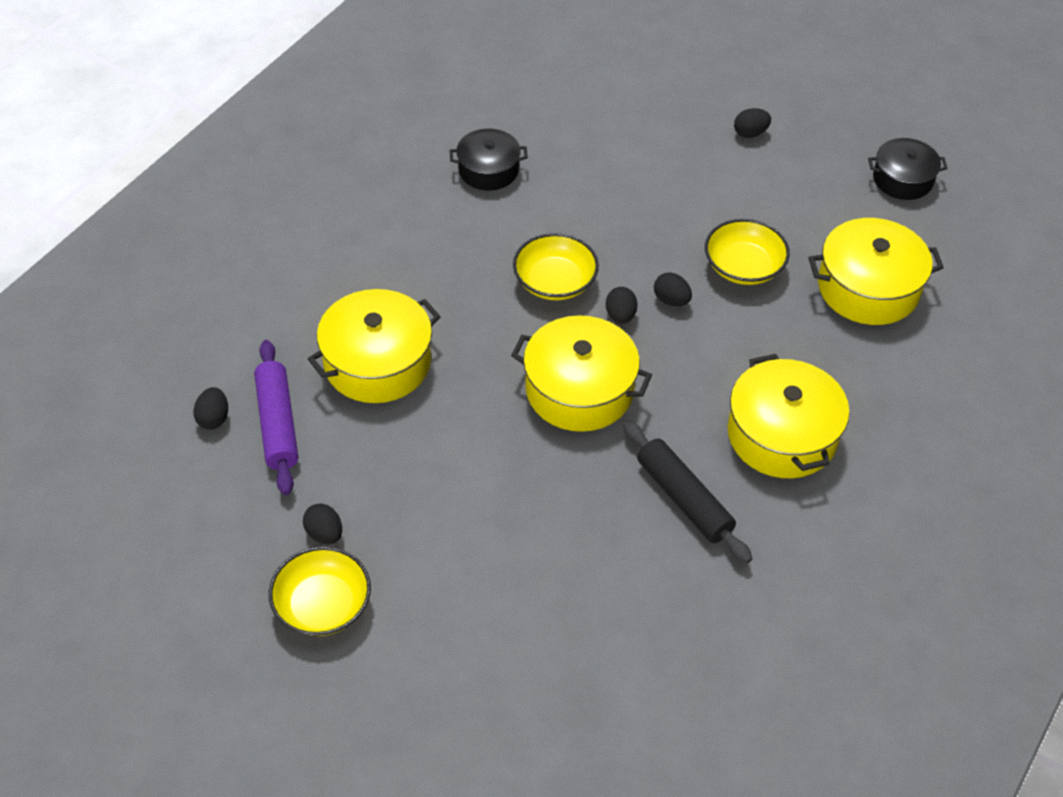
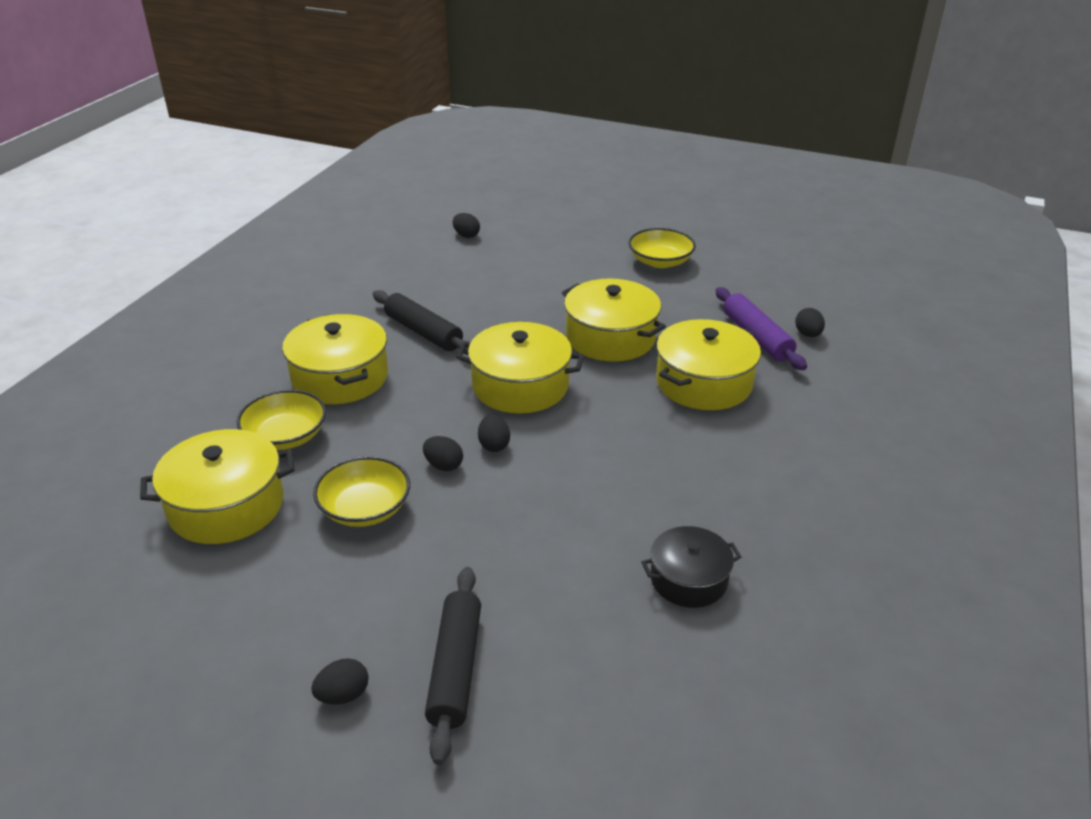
camera: 170 degrees right, 15 degrees down
black egg [303,503,342,544] -> black egg moved to [453,213,480,238]
yellow bowl [513,233,599,300] -> yellow bowl moved to [237,390,326,450]
black pot [868,138,948,200] -> none
none -> black rolling pin [425,567,481,765]
none -> yellow pot [562,279,666,362]

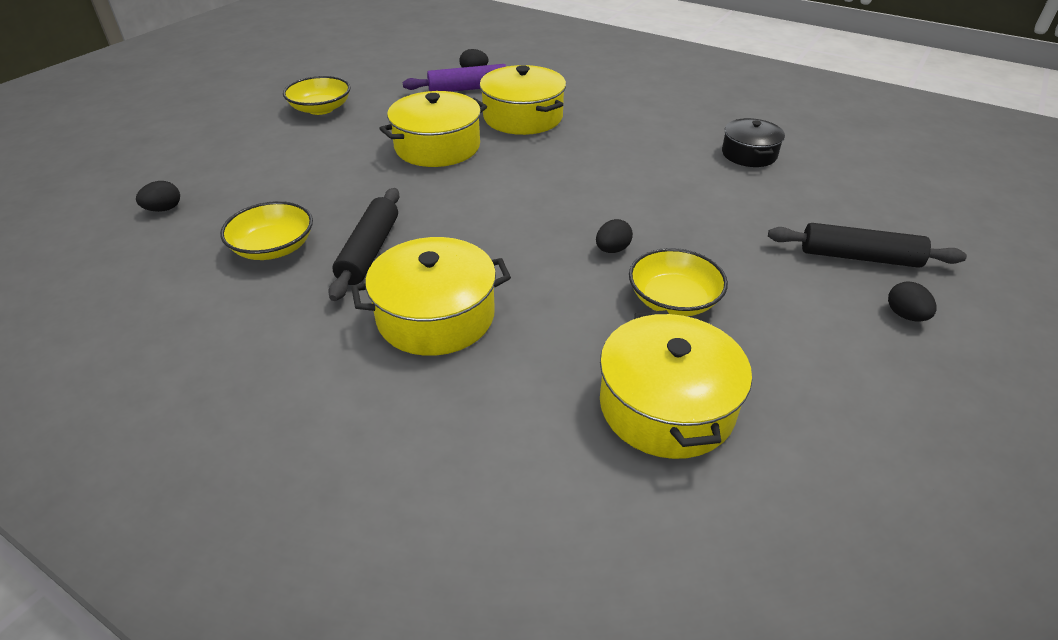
camera: 80 degrees left, 5 degrees up
yellow bowl [237,390,326,450] -> yellow bowl moved to [220,201,313,260]
black rolling pin [373,290,471,355] -> black rolling pin turned 45 degrees counterclockwise [328,188,400,301]
yellow pot [456,322,584,414] -> none
black egg [478,415,510,452] -> none

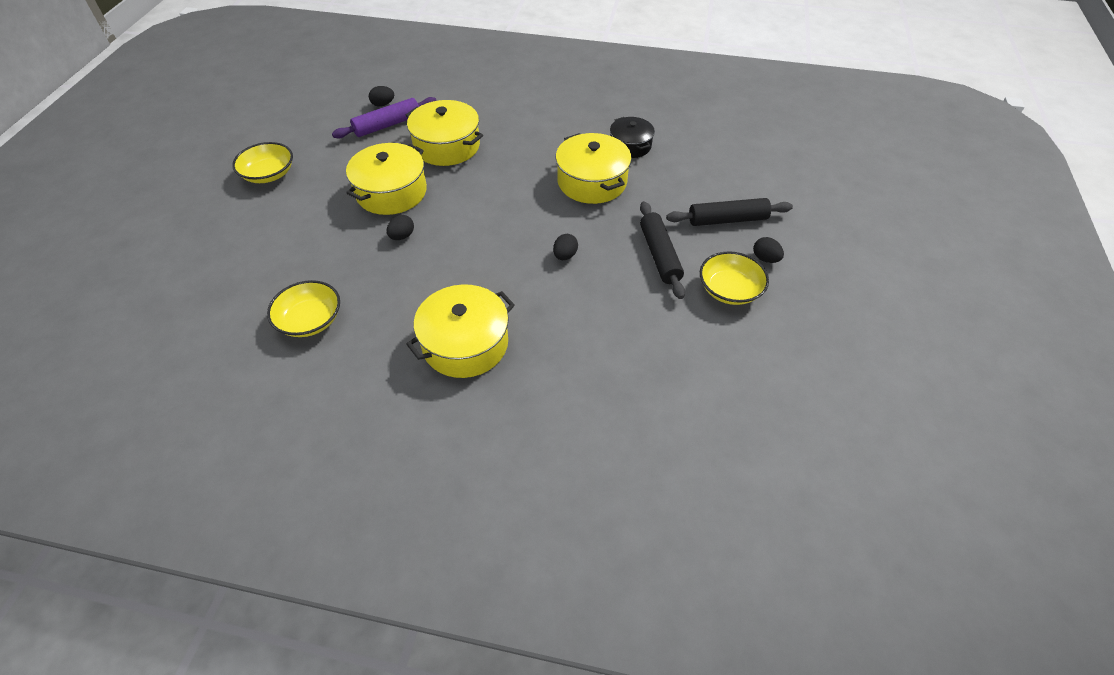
camera: 20 degrees left, 10 degrees up
black egg [136,181,180,212] -> black egg moved to [387,215,414,240]
black rolling pin [328,188,400,301] -> black rolling pin moved to [640,201,685,299]
yellow pot [600,310,752,459] -> yellow pot moved to [556,133,632,204]
yellow bowl [629,248,728,316] -> yellow bowl moved to [700,251,769,305]

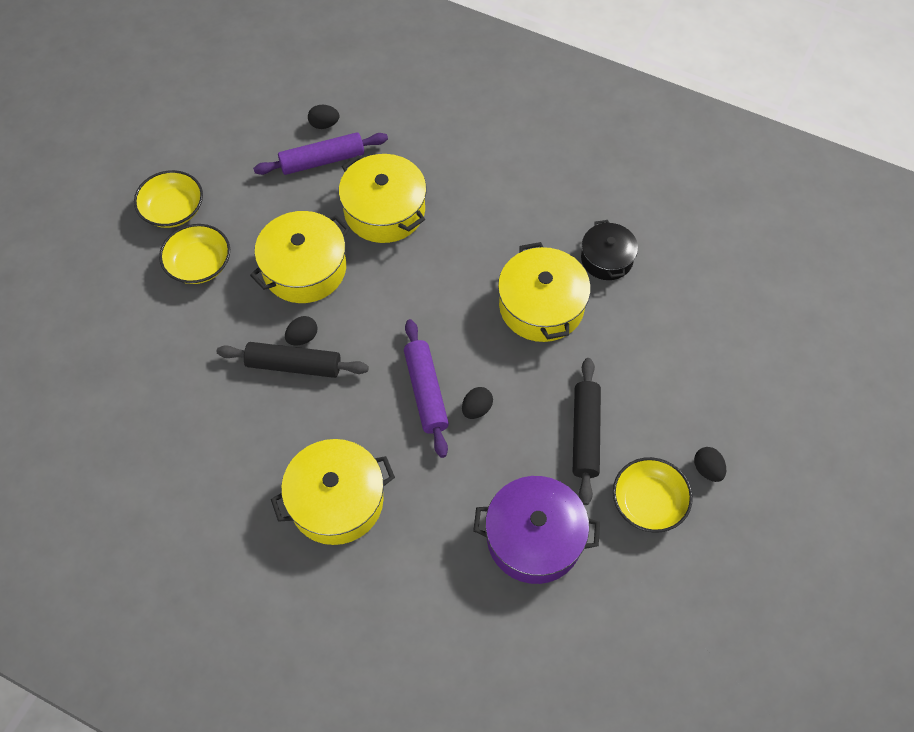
camera: 15 degrees right, 10 degrees up
yellow bowl [267,280,340,337] -> yellow bowl moved to [159,224,230,284]
black rolling pin [666,198,793,226] -> black rolling pin moved to [217,342,369,378]
none -> purple rolling pin [404,319,449,458]
none -> purple pot [473,476,600,584]

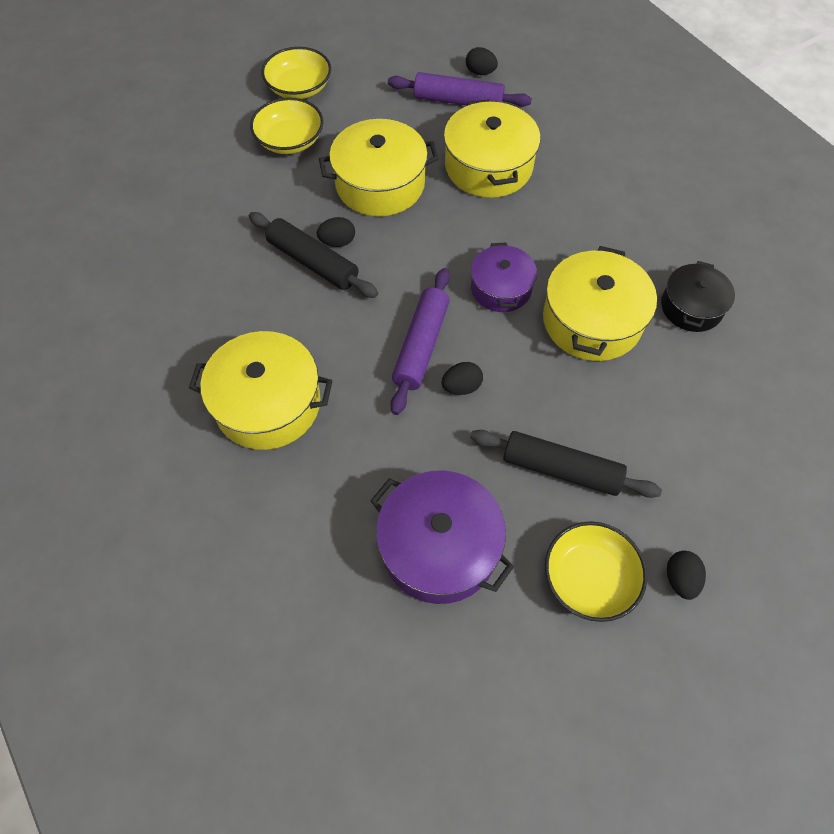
camera: 30 degrees right, 0 degrees up
black rolling pin [573,358,601,505] -> black rolling pin turned 75 degrees clockwise [470,430,662,498]
none -> purple pot [471,243,537,312]

